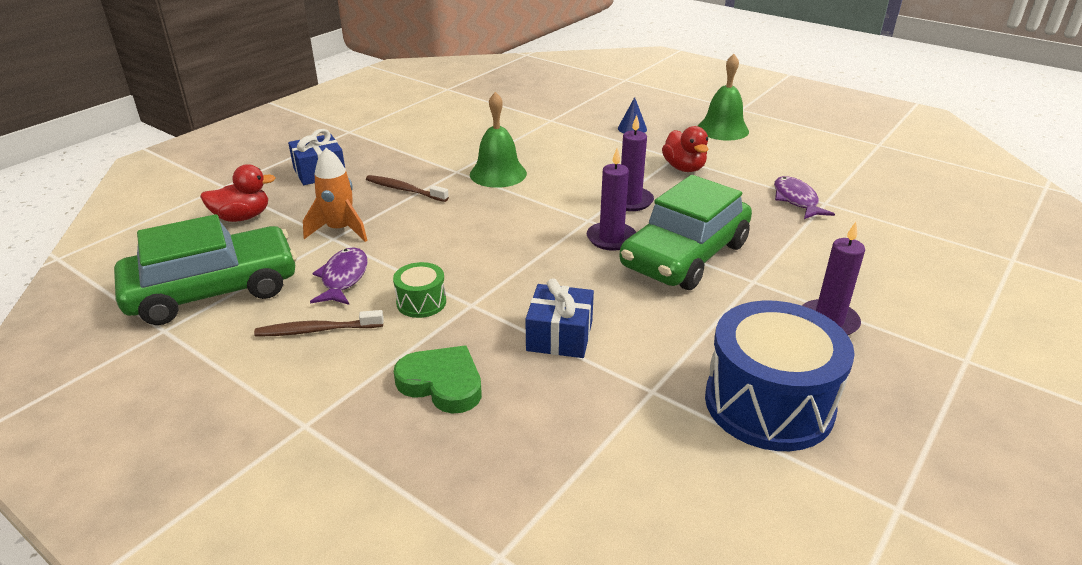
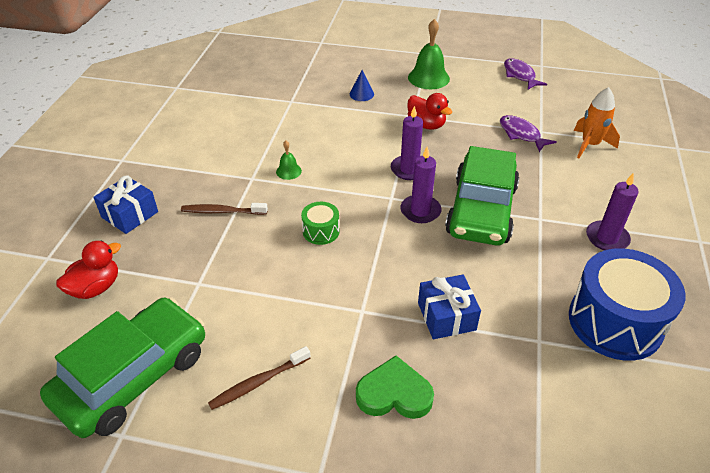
camera: 25 degrees left, 10 degrees up
orange rocket [303,148,368,242] -> orange rocket moved to [574,87,620,158]
purple fish [310,247,368,305] -> purple fish moved to [504,58,547,90]
green drum [393,262,446,318] -> green drum moved to [301,202,339,245]
green bell [470,92,527,188] -> green bell [276,141,302,180], size x0.51

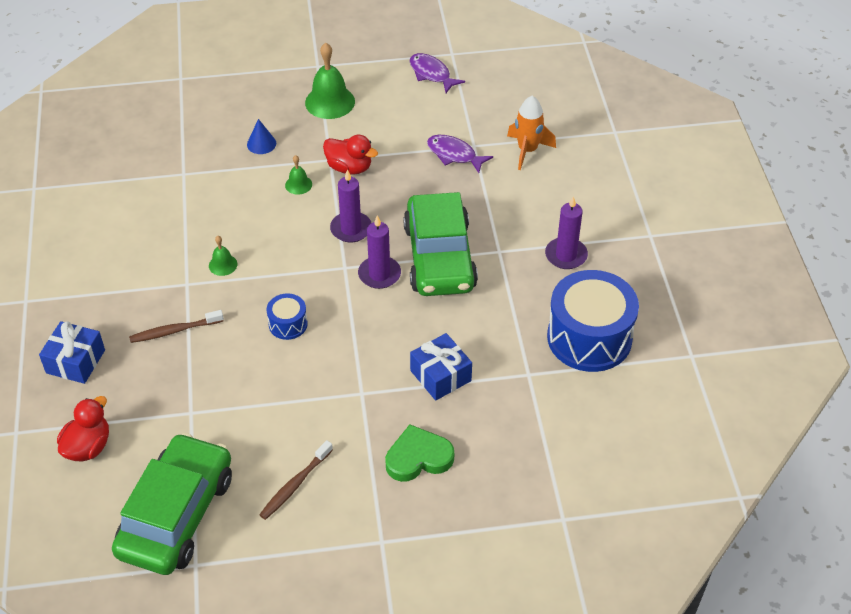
camera: 20 degrees left, 5 degrees up
green drum [301,202,339,245] -> blue drum [267,293,308,340]
none -> green bell [285,155,312,195]

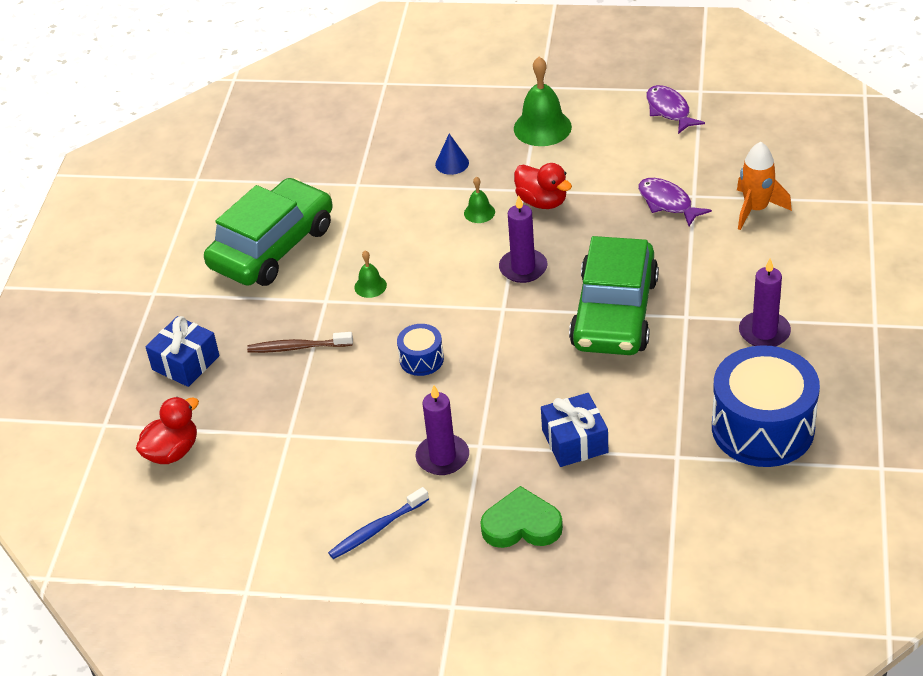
camera: 20 degrees right, 5 degrees down
green car [112,433,232,575] -> green car moved to [204,178,333,286]
brown toothbrush [259,440,333,520] -> blue toothbrush [328,487,429,559]
purple candle [358,216,401,289] -> purple candle moved to [416,385,469,475]

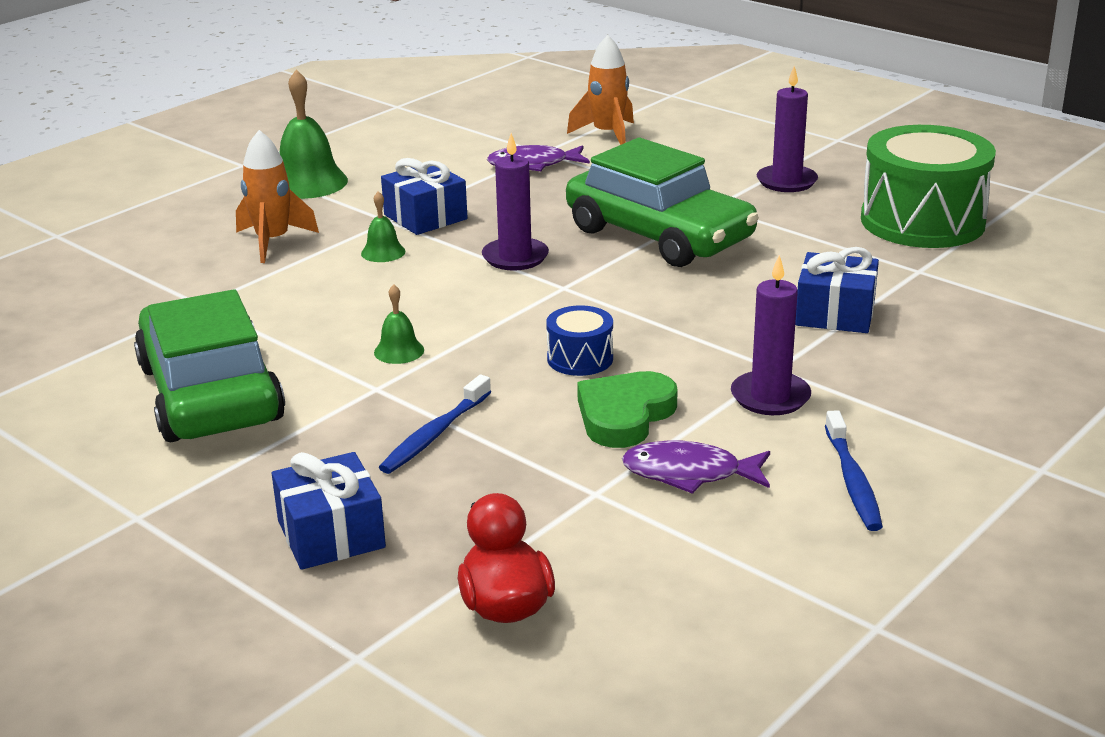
camera: 60 degrees left, 15 degrees down
brown toothbrush [247,332,353,353] -> blue toothbrush [379,375,491,474]
blue cone [435,134,469,175] -> orange rocket [236,130,319,263]
green heart [480,486,563,548] -> green heart moved to [577,371,678,448]
red duck [514,163,572,209] -> blue gift [381,158,468,235]
purple fish [646,85,705,134] -> purple fish moved to [622,441,770,494]
blue drum [712,345,820,467] -> green drum [861,125,996,248]

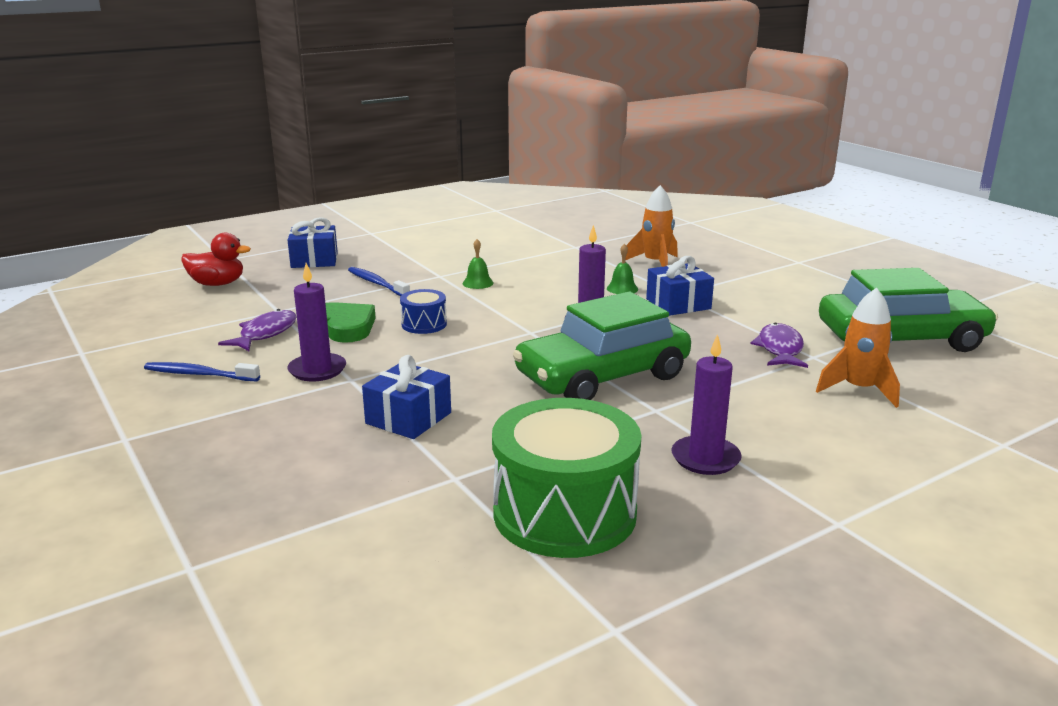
camera: 105 degrees right, 5 degrees down
green car [134,289,285,442] -> green car moved to [819,268,998,352]
green bell [280,70,348,199] -> none

